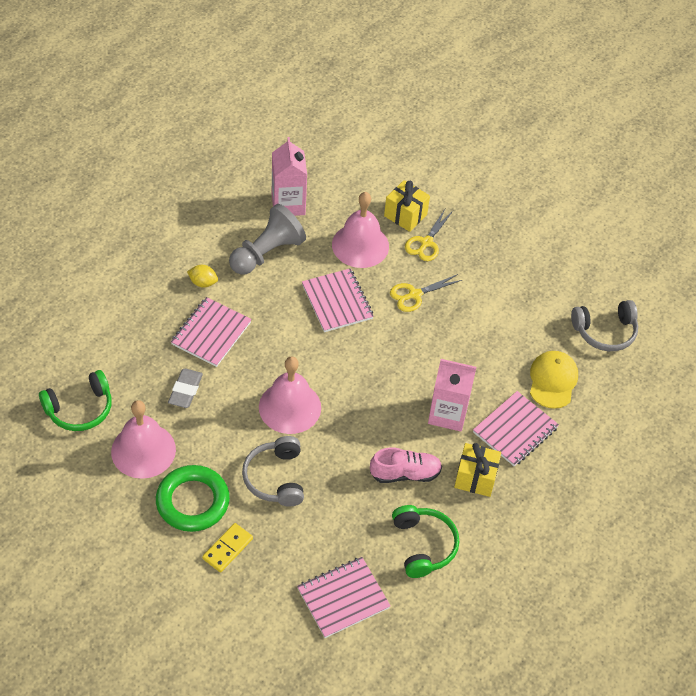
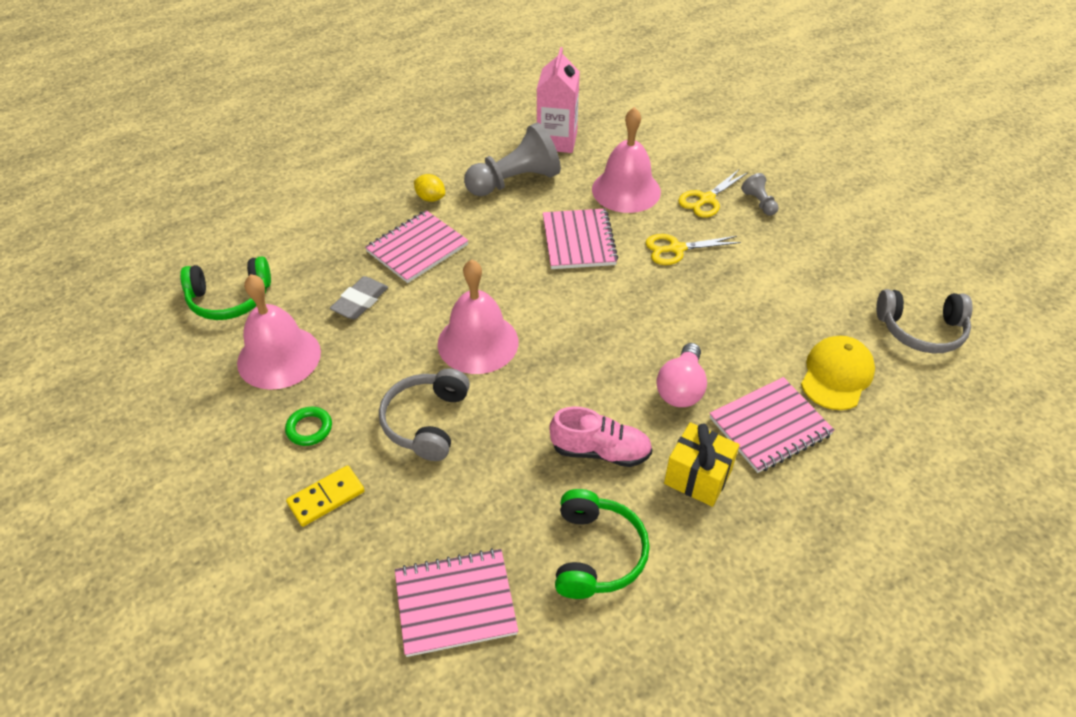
camera: 20 degrees right, 5 degrees down
green ring [156,465,230,532] -> green ring [285,407,332,446], size x0.47
yellow gift [384,180,430,232] -> none
pink carton [428,359,476,432] -> pink light bulb [656,343,707,407]
none -> grey pawn [741,173,778,216]

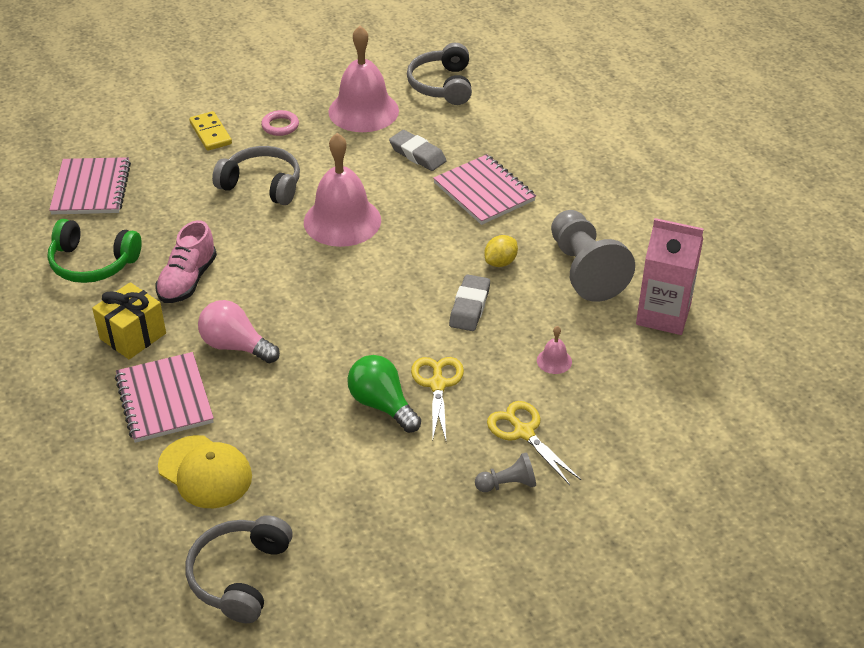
camera: 100 degrees right, 5 degrees down
green headphones [180,256,271,320] -> grey headphones [407,43,472,105]
green ring [285,407,332,446] -> pink ring [261,110,299,136]
yellow lemon [414,174,445,202] -> yellow lemon moved to [484,235,518,267]
pink notebook [543,209,619,269] -> grey eraser [449,274,490,331]
pink bell [592,107,661,213] -> pink bell [537,326,572,374], size x0.41
none -> green light bulb [347,355,421,433]

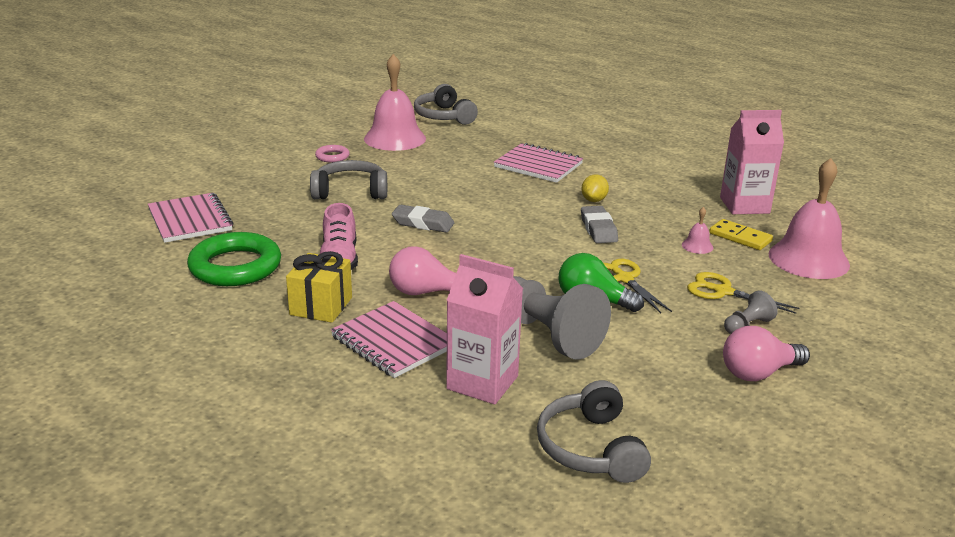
camera: 25 degrees left, 15 degrees down
green headphones [48,219,142,283] -> green ring [187,232,281,286]
yellow cap [158,435,252,508] -> pink carton [446,254,523,404]
yellow domino [189,111,232,151] -> yellow domino moved to [709,219,773,250]
pink bell [304,133,381,247] -> pink bell moved to [768,158,850,279]
grey eraser [389,130,447,171] -> grey eraser moved to [392,205,454,232]
grey pawn [551,210,635,302] -> grey pawn moved to [513,276,611,360]
none -> pink light bulb [723,326,810,381]

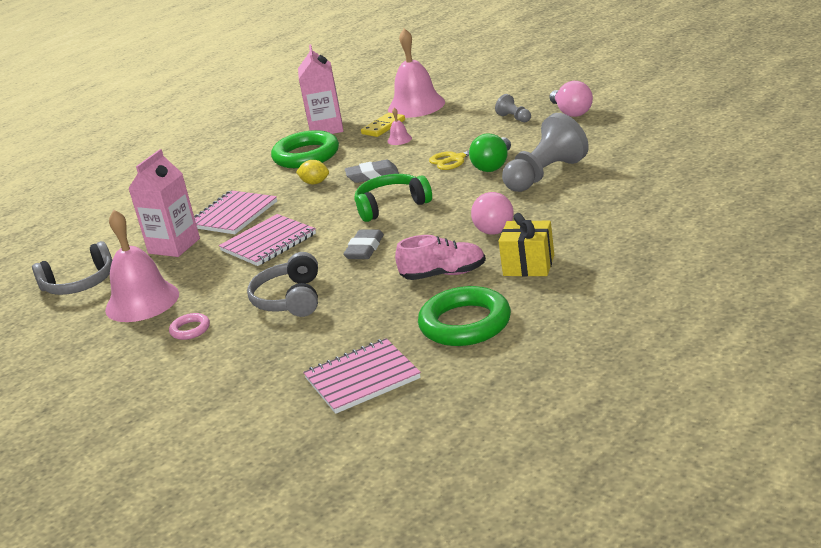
camera: 85 degrees left, 0 degrees up
pink notebook [331,301,447,378] -> pink notebook moved to [219,214,316,266]
pink carton [446,254,523,404] -> pink carton moved to [128,149,200,257]
grey headphones [537,380,651,483] -> none
yellow scissors [687,272,799,314] -> none
none -> green ring [271,130,339,168]
none -> green headphones [355,174,432,222]

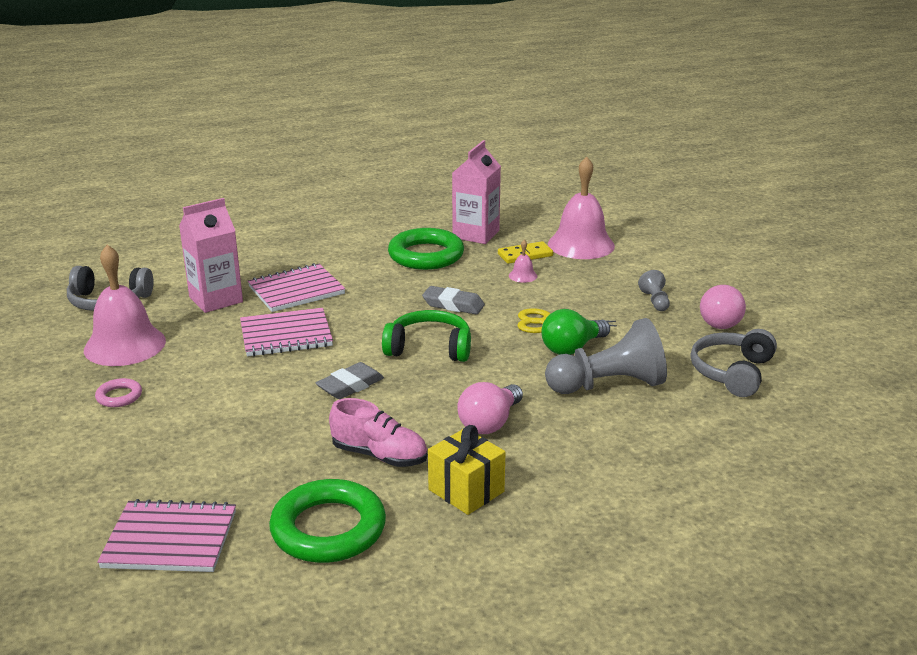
camera: 25 degrees right, 0 degrees up
grey headphones [247,252,318,317] -> grey headphones moved to [691,329,777,397]
yellow lemon [296,160,329,185] -> none

